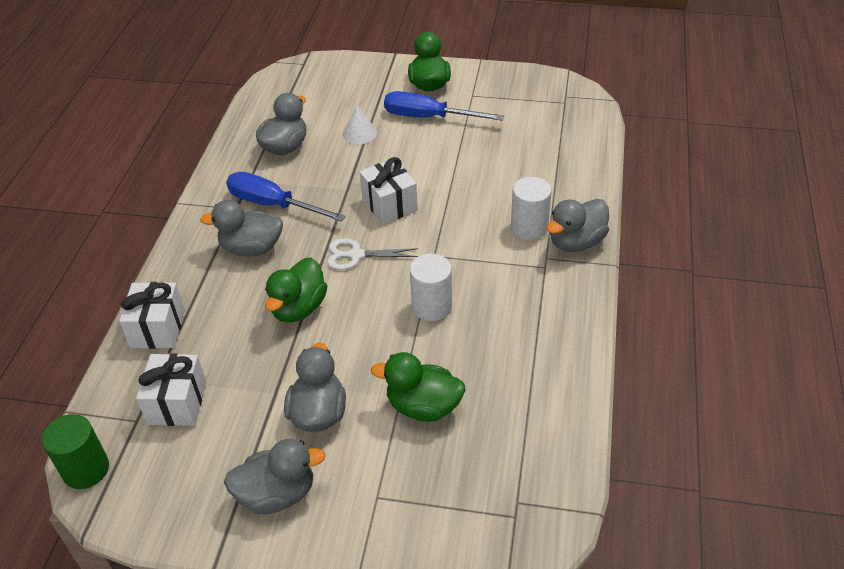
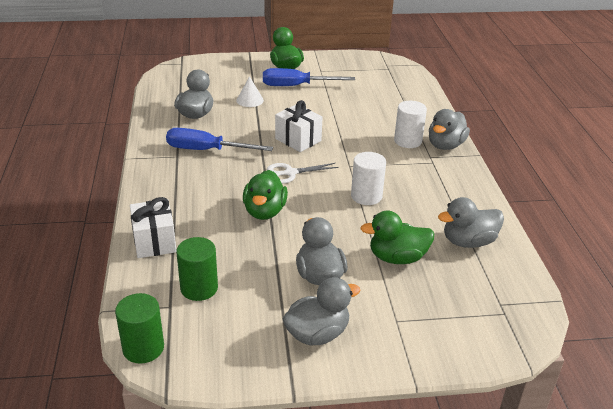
camera: 20 degrees left, 10 degrees down
white gift [136,353,206,426] -> green cylinder [176,237,218,301]
grey duck [200,200,283,257] -> grey duck moved to [438,197,504,248]

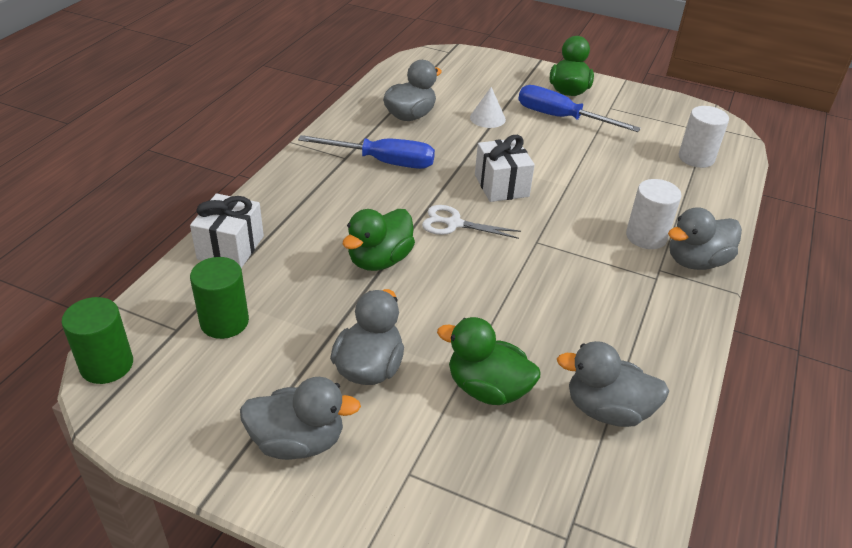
camera: 30 degrees right, 5 degrees up
blue screwdriver [166,128,273,151] -> blue screwdriver turned 150 degrees clockwise [298,135,435,169]
white cylinder [351,152,386,205] -> white cylinder moved to [679,106,729,168]

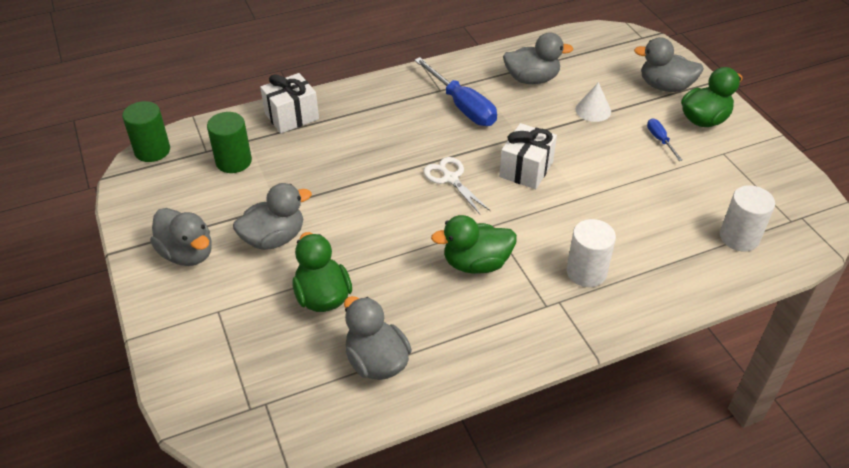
camera: 45 degrees right, 5 degrees up
green duck [342,209,415,271] -> green duck moved to [431,215,517,274]
blue screwdriver [518,85,641,132] -> blue screwdriver [647,118,683,161], size x0.48
grey duck [668,207,742,270] -> grey duck moved to [634,37,704,92]

